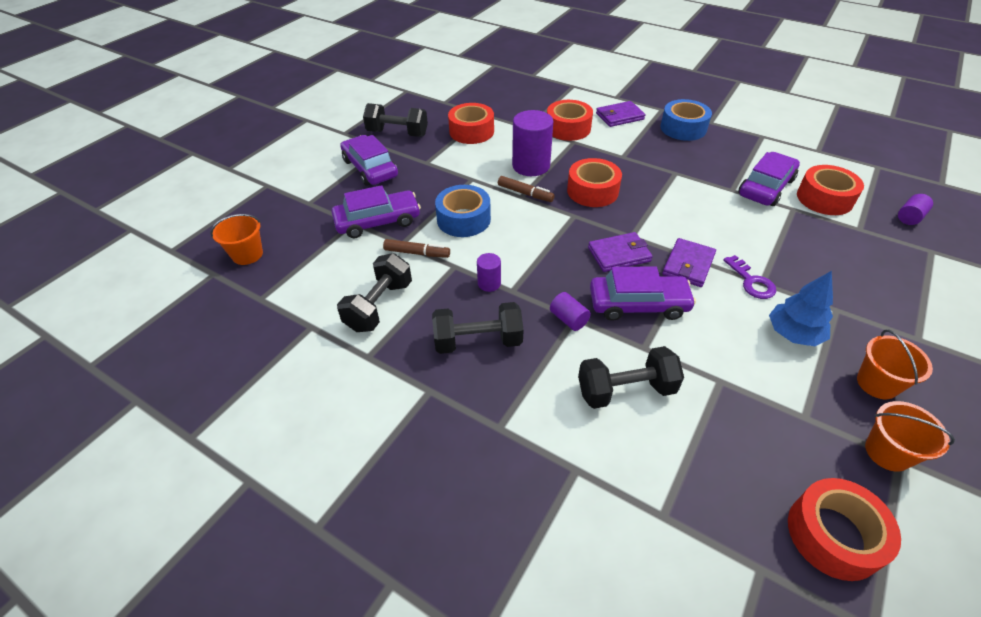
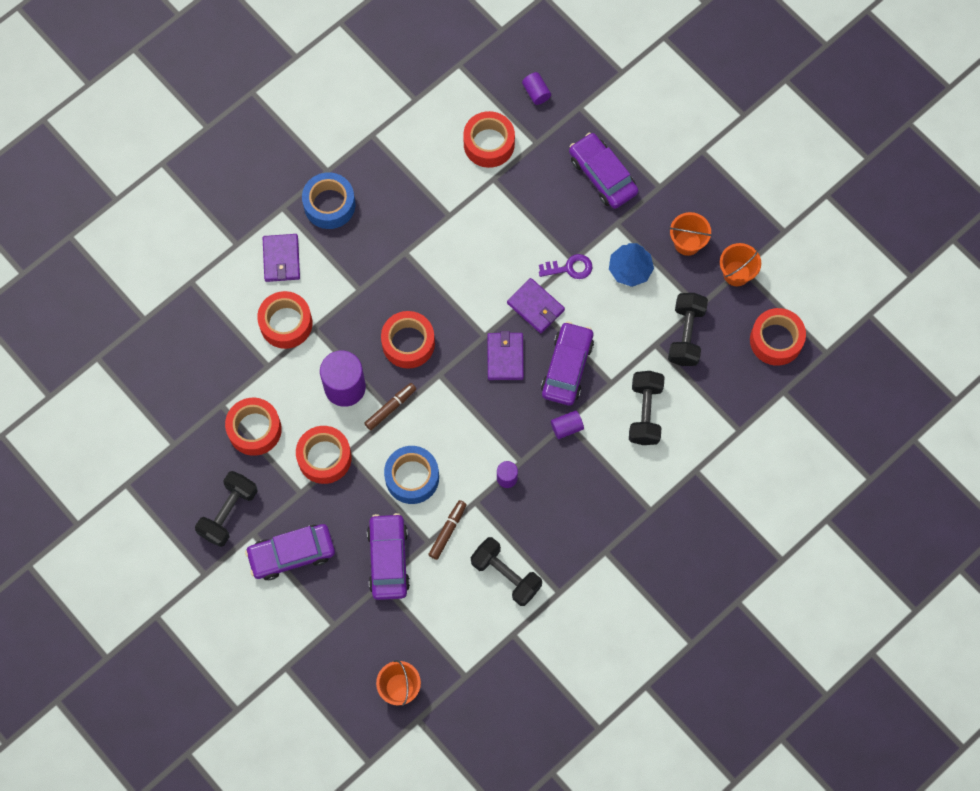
camera: 75 degrees left, 25 degrees up
black dumbbell [432,302,524,354] -> black dumbbell moved to [668,293,708,366]
purple car [738,152,800,206] -> purple car moved to [569,133,639,209]
none -> red tape [296,426,352,484]

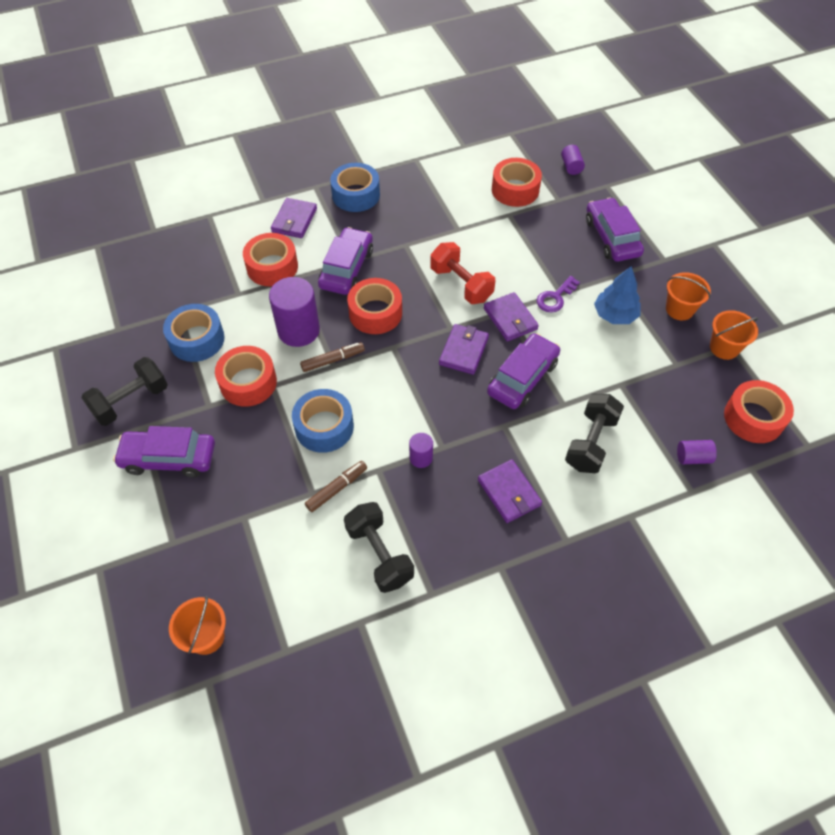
camera: 20 degrees right, 15 degrees down
red tape [225,398,282,456] -> blue tape [163,304,225,362]
purple car [367,513,410,600] -> purple car moved to [318,227,373,295]
purple key [539,254,592,279] -> purple key turned 120 degrees clockwise [537,276,580,313]
purple cylinder [551,410,584,439] -> purple cylinder moved to [677,440,717,464]
black dumbbell [668,293,708,366] -> none
none -> red dumbbell [430,242,495,304]
none -> purple wallet [478,459,542,523]

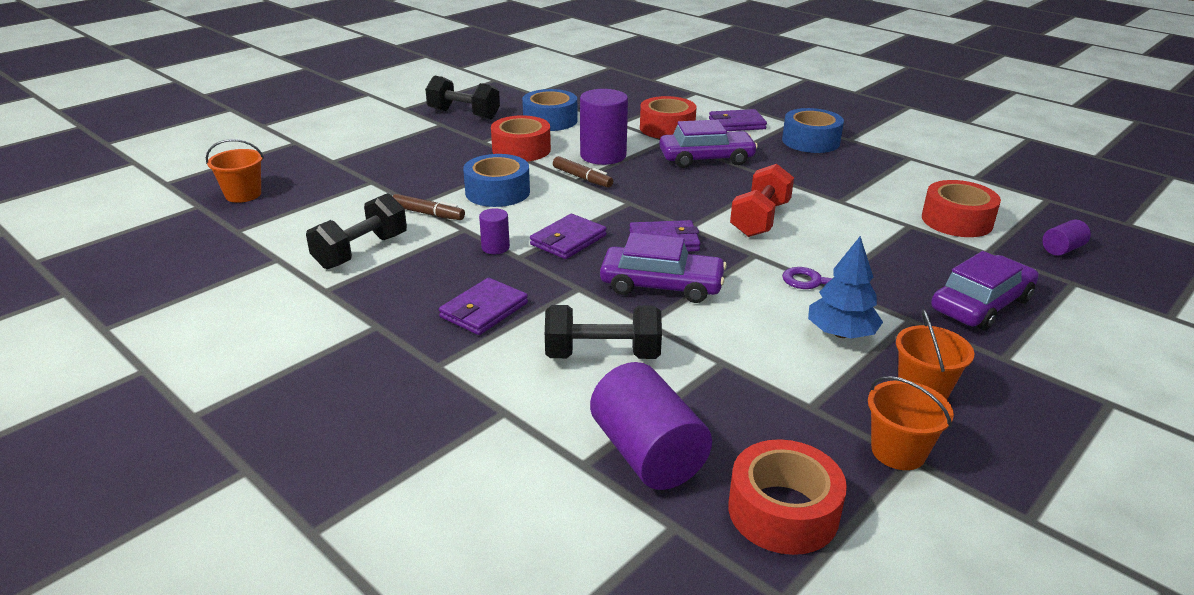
camera: 65 degrees right, 25 degrees down
purple car [113,426,215,478] -> none
red tape [347,278,402,334] -> none
purple wallet [484,292,539,342] -> purple wallet moved to [530,214,607,259]
purple cylinder [677,440,717,464] -> purple cylinder [590,362,712,490], size x2.02

